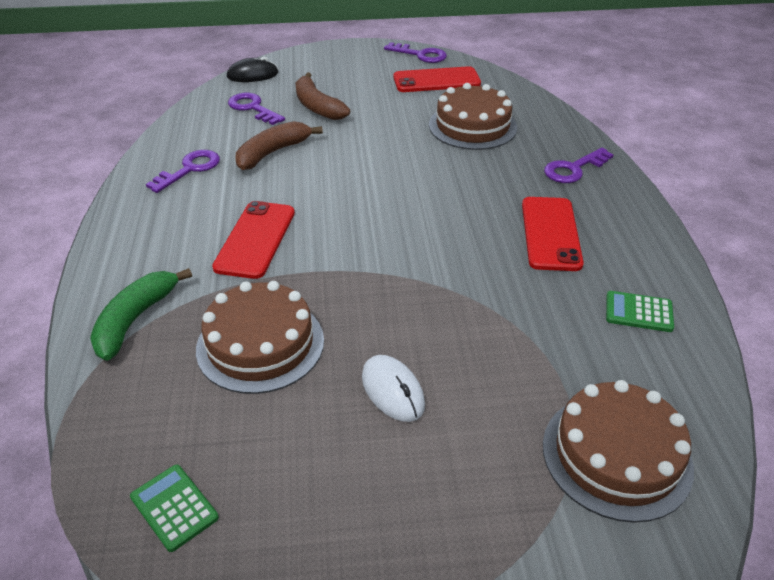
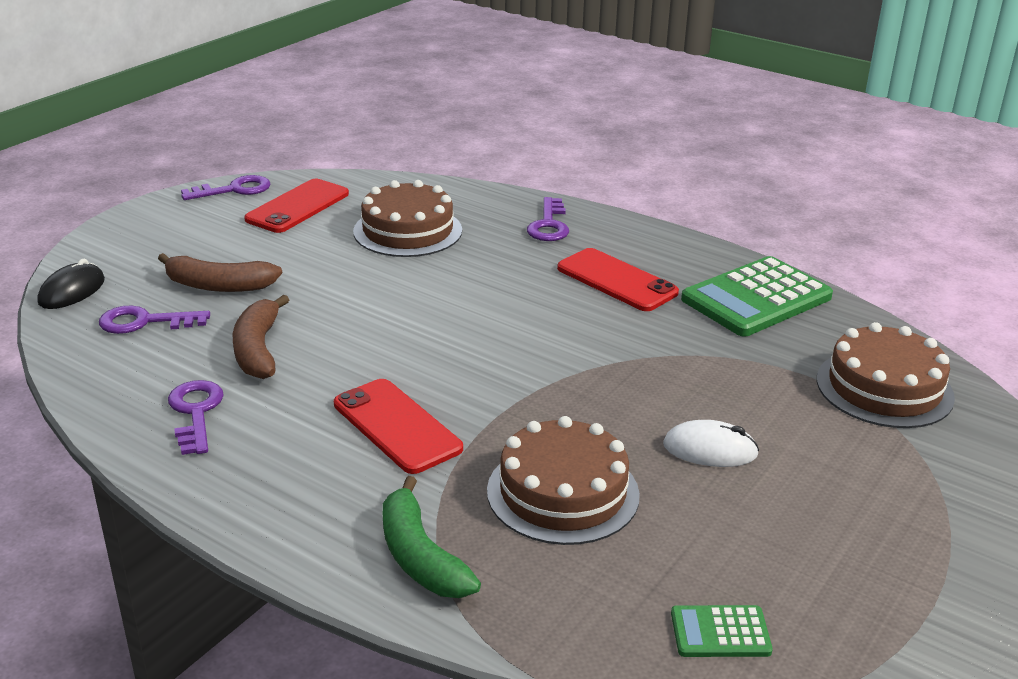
camera: 50 degrees left, 10 degrees down
green calculator [606,291,674,332] -> green calculator [681,256,833,337], size x2.10

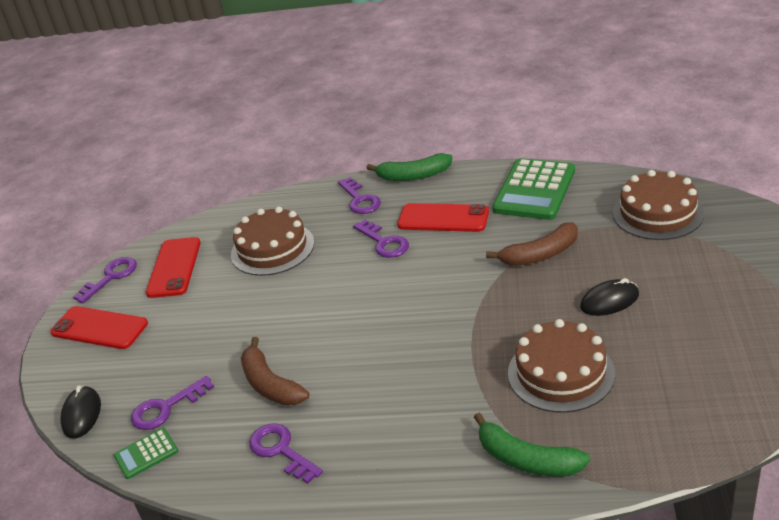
camera: 25 degrees left, 5 degrees up
brown banana [158,253,282,292] -> brown banana moved to [486,222,578,266]
red phone [334,379,463,474] -> red phone moved to [50,306,148,349]
white mouse [663,420,759,467] -> black mouse [580,278,639,316]
green calculator [671,605,773,657] -> green calculator moved to [114,428,178,479]
none -> purple key [353,220,409,258]
none -> green banana [367,153,453,181]

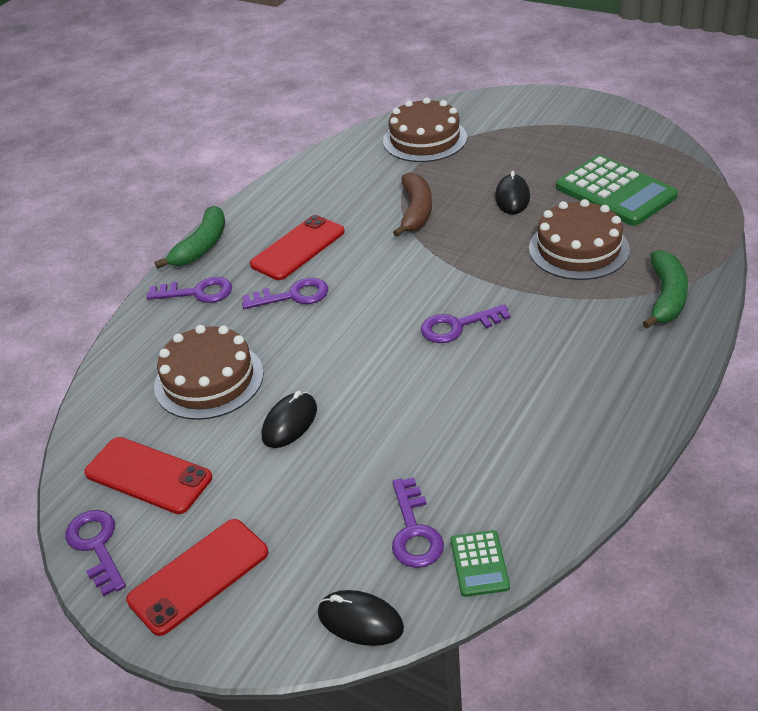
camera: 65 degrees left, 5 degrees up
brown banana [241,337,309,406] -> none
purple key [249,423,323,484] -> purple key moved to [421,304,511,343]
green banana [474,413,590,476] -> green banana turned 45 degrees counterclockwise [643,250,688,329]
green calculator [492,158,575,220] -> green calculator moved to [556,155,678,226]
none -> black mouse [262,391,317,448]

